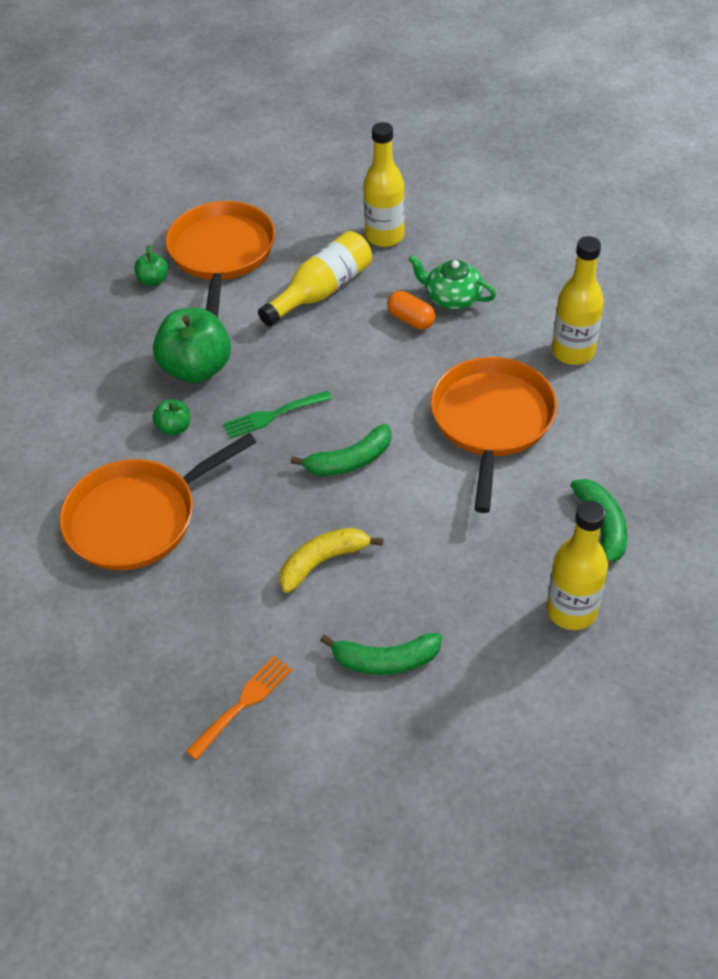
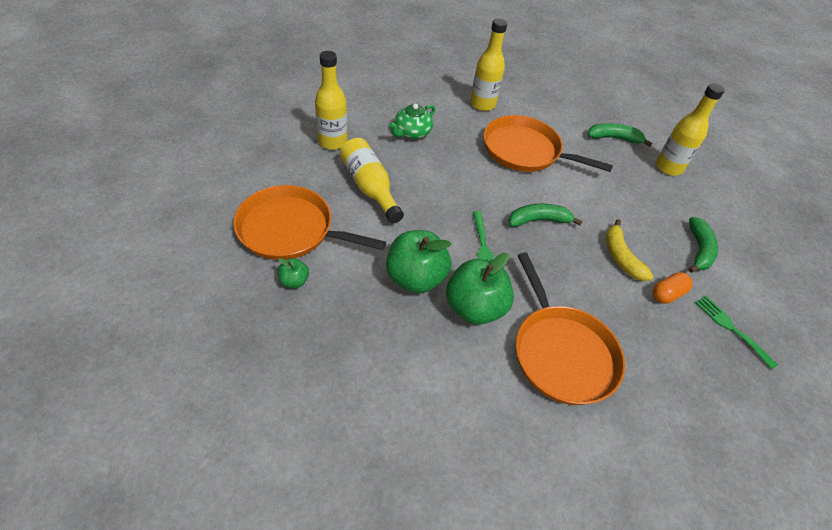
camera: 80 degrees left, 0 degrees up
green apple [152,399,190,436] -> green apple [446,253,514,325], size x2.11
orange fork [186,656,292,760] -> green fork [695,296,778,369]
green banana [290,424,391,476] -> green banana turned 90 degrees counterclockwise [509,204,582,227]
orange capsule [387,291,435,330] -> orange capsule moved to [652,272,693,304]

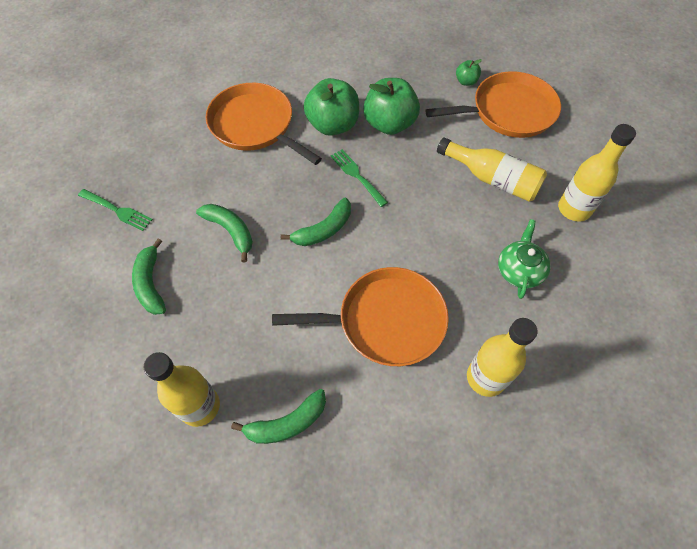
camera: 155 degrees right, 10 degrees up
yellow banana [606,219,654,281] -> green banana [196,204,253,263]
orange capsule [652,272,693,304] -> none

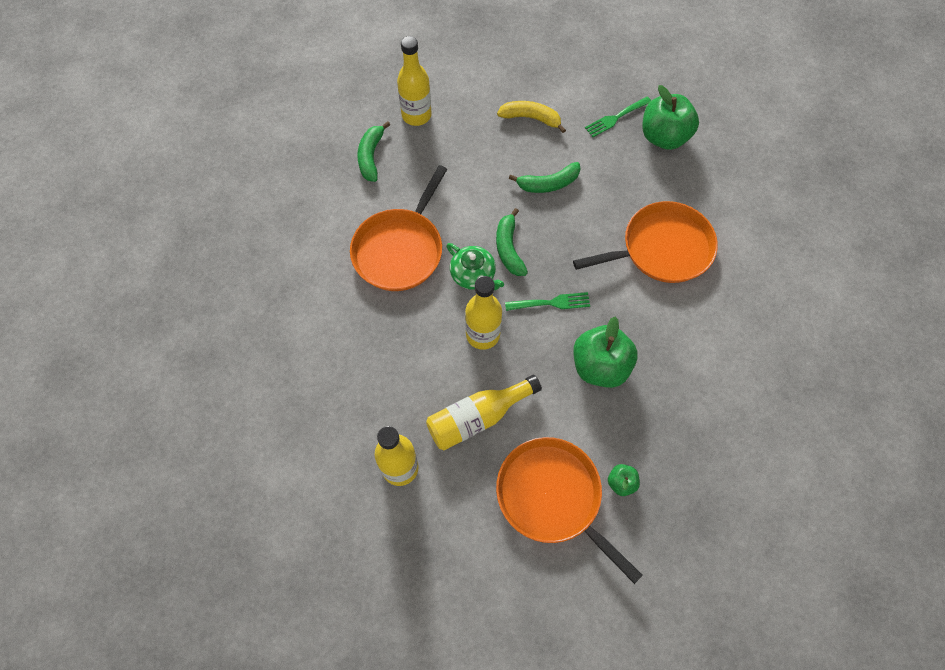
camera: 120 degrees right, 5 degrees up
green banana [132,238,166,315] -> yellow banana [497,101,566,133]
green apple [304,78,359,136] -> green apple moved to [642,85,699,150]
orange pan [425,71,561,138] -> orange pan turned 120 degrees clockwise [496,437,643,584]
yellow bottle [467,318,538,397] -> yellow bottle moved to [465,276,502,350]
green teapot [498,219,551,299] -> green teapot moved to [446,243,504,290]

